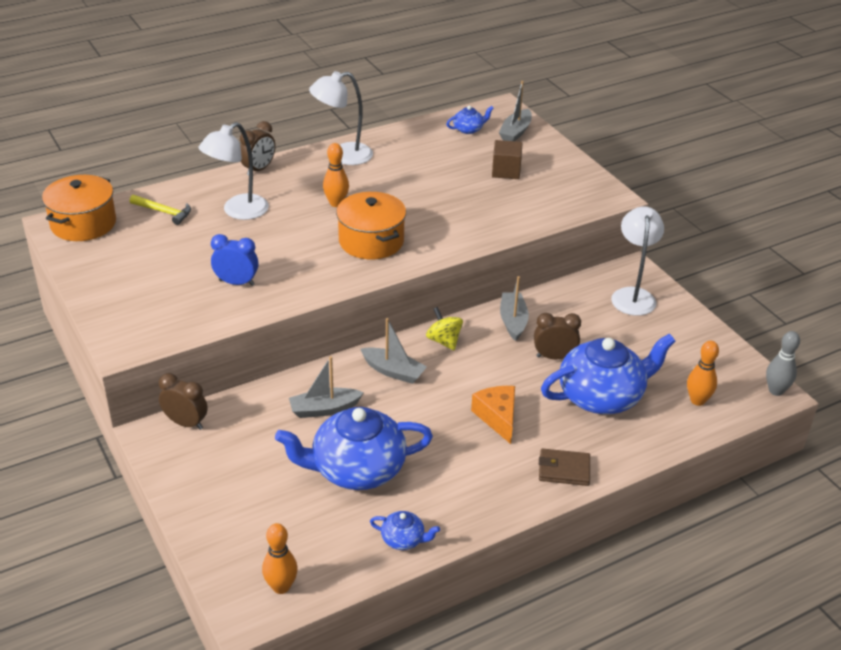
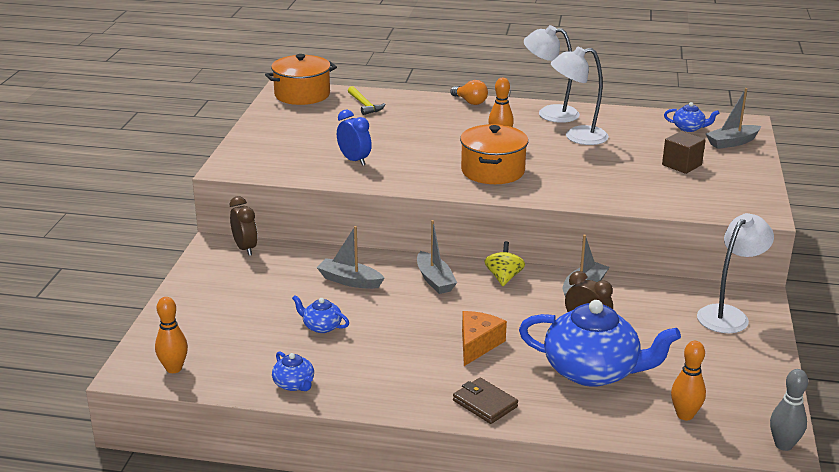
camera: 40 degrees right, 10 degrees down
white lamp [198,122,269,220] -> white lamp moved to [551,47,609,145]
brown clock [240,121,275,175] -> orange light bulb [450,80,488,105]
blue teapot [275,407,433,490] -> blue teapot [292,295,349,333], size x0.44

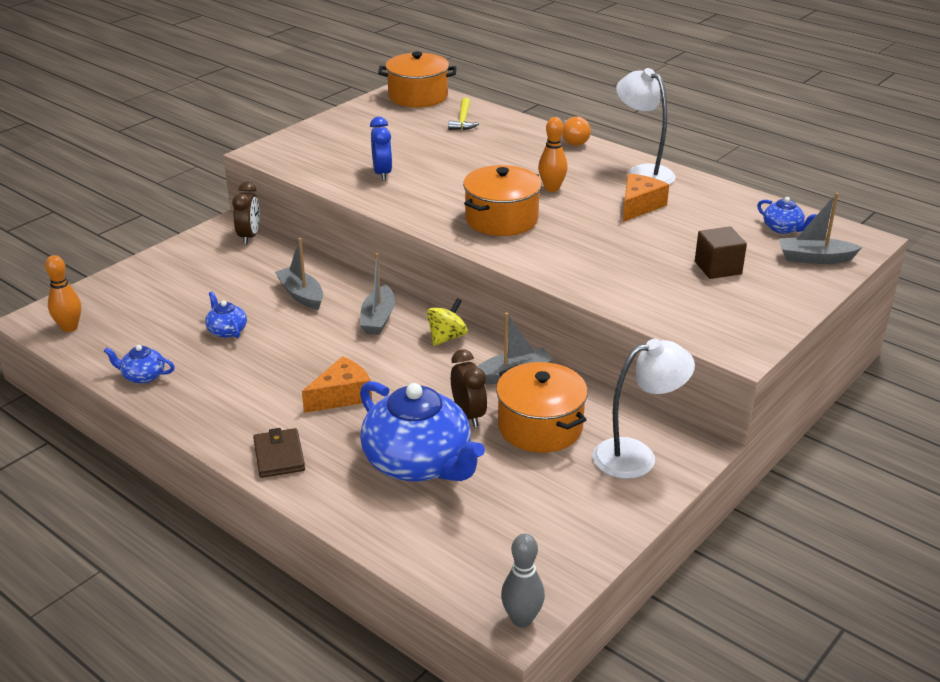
camera: 30 degrees right, 5 degrees up
blue teapot [272,351,314,391] -> blue teapot turned 105 degrees clockwise [104,345,175,384]
white lamp [551,47,609,145] -> orange cheese [623,174,669,222]
orange bowling pin [671,341,706,420] -> none
none -> orange pot [496,362,588,453]

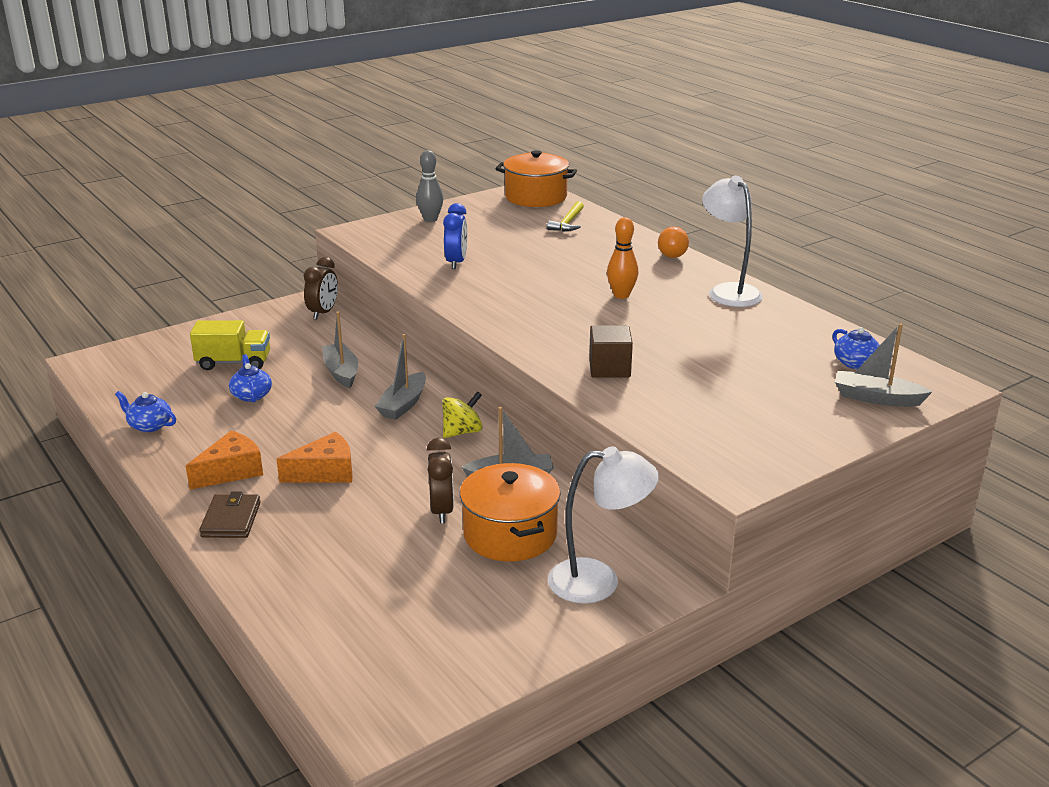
camera: 15 degrees right, 5 degrees down
orange bowling pin [45,255,81,332] -> none
blue teapot [360,381,485,482] -> none
orange pot [463,165,542,236] -> none
grey bowling pin [501,534,545,627] -> grey bowling pin moved to [416,150,443,222]
orange cheese [623,174,669,222] -> orange cheese moved to [186,430,263,489]
brown cube [695,227,747,279] -> brown cube moved to [589,325,633,378]
none -> yellow truck [190,320,270,370]

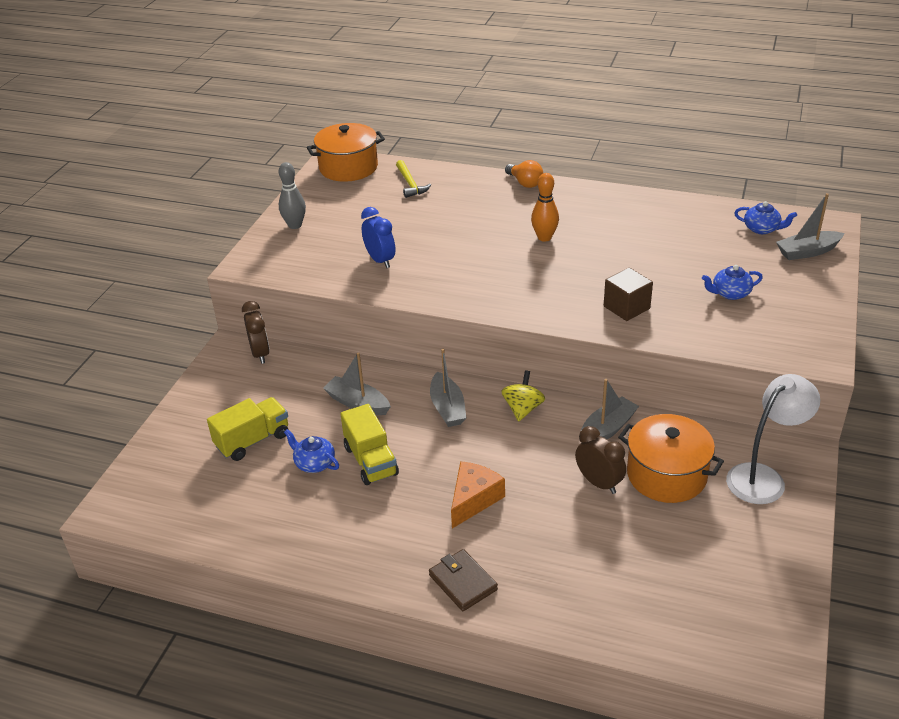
camera: 35 degrees left, 10 degrees up
blue teapot [115,391,176,432] -> blue teapot moved to [702,265,763,300]
orange cheese [186,430,263,489] -> none
white lamp [702,176,763,307] -> none
none -> yellow truck [340,404,399,485]

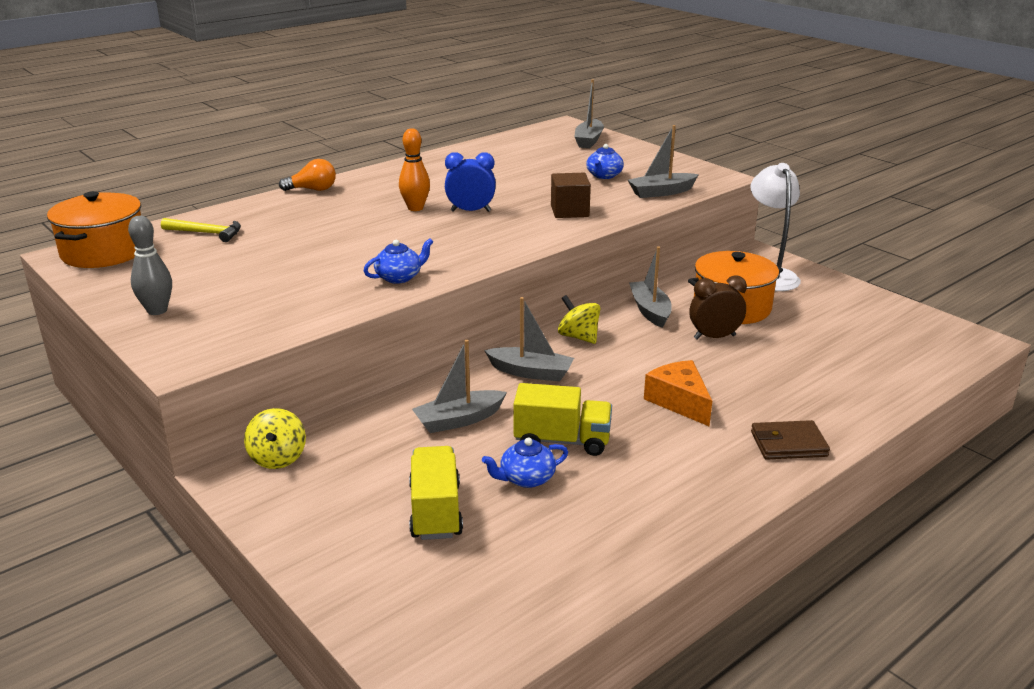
camera: 60 degrees left, 10 degrees down
brown clock [242,301,270,364] -> yellow spinning top [244,408,306,469]
blue clock [361,207,396,268] -> blue clock moved to [445,152,496,212]
blue teapot [734,201,797,234] -> blue teapot moved to [364,239,433,284]
none -> grey boat [628,125,699,198]

